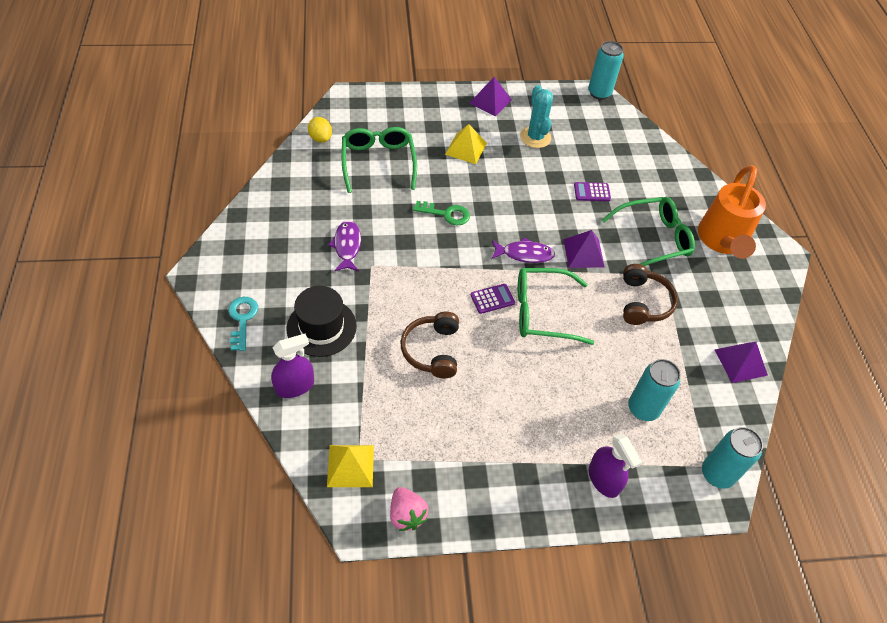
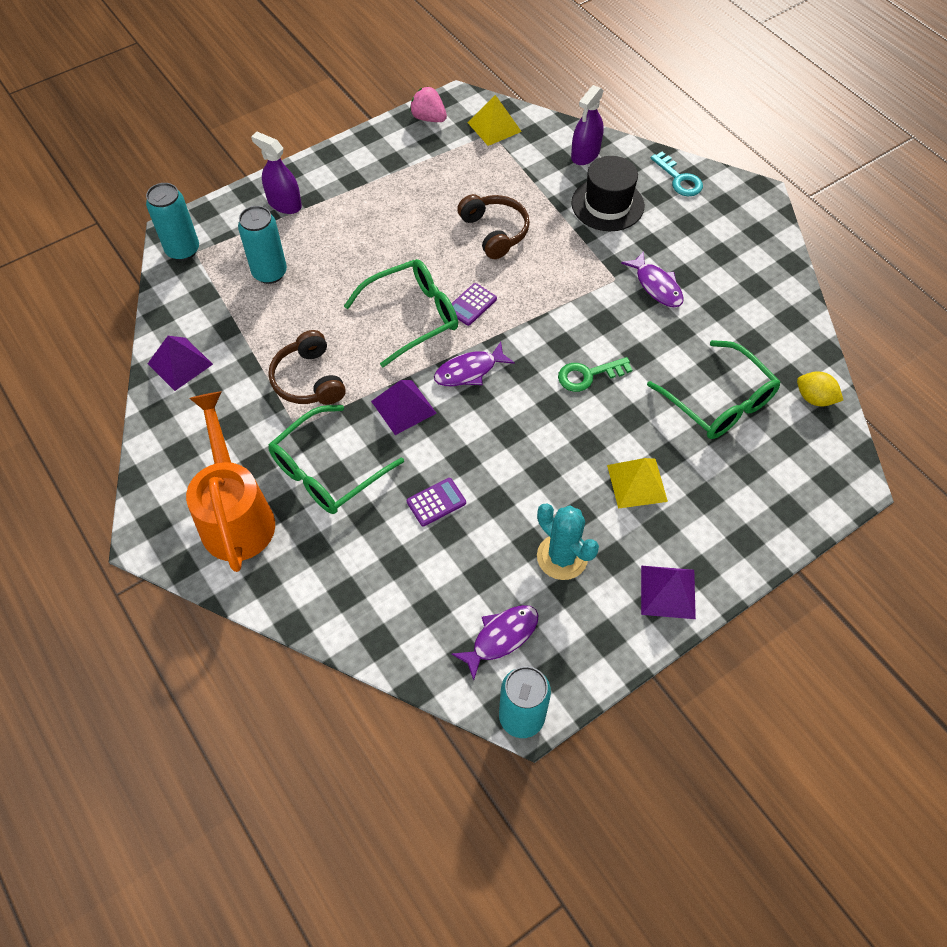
camera: 155 degrees right, 5 degrees up
none -> purple fish [452,605,538,680]

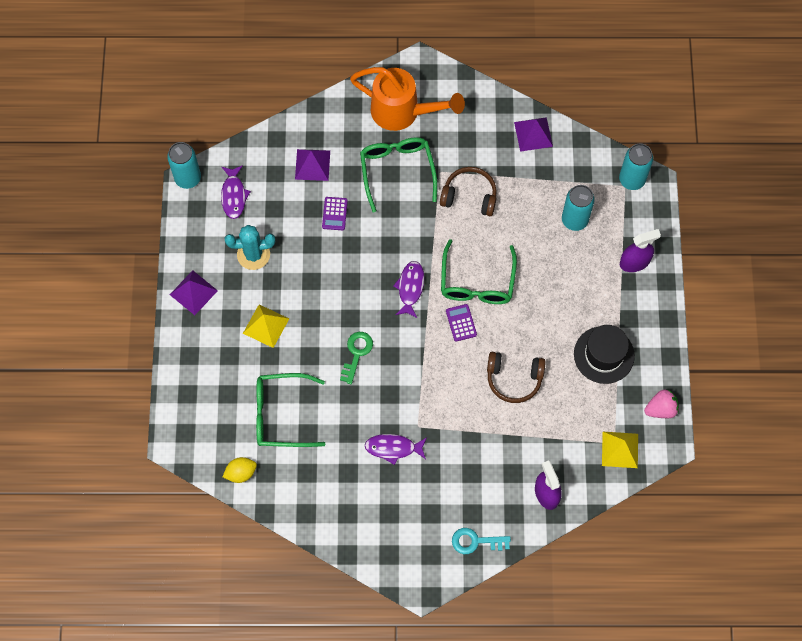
camera: 125 degrees right, 10 degrees up
purple pyramid [371,380,437,435] -> purple pyramid moved to [295,149,330,181]
black hat [571,156,644,231] -> black hat moved to [574,325,635,384]

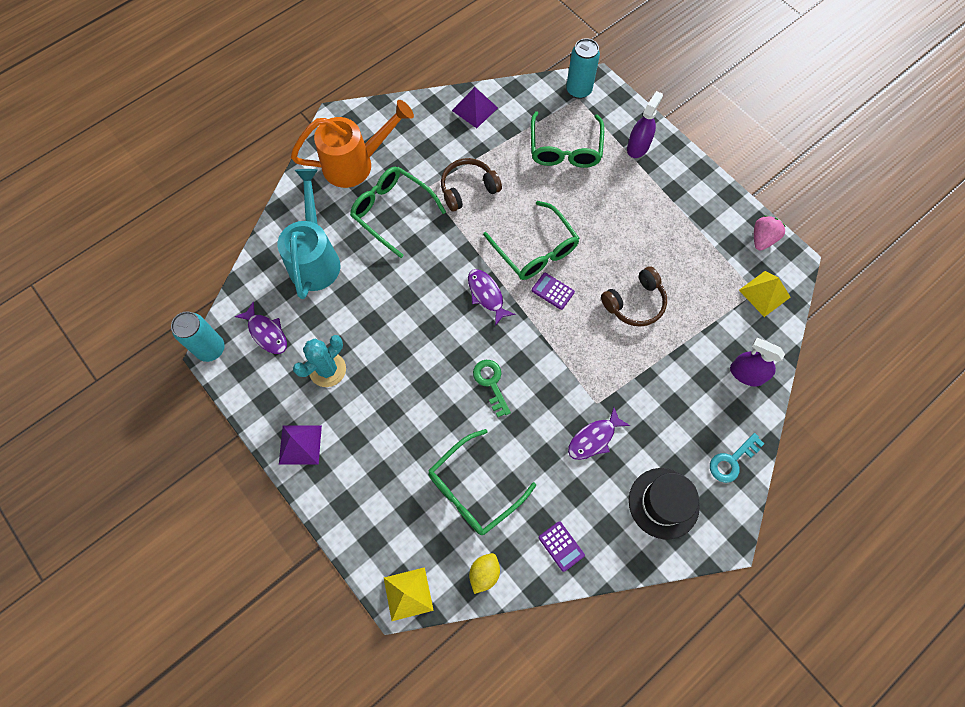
camera: 40 degrees left, 0 degrees up
yellow pyramid [243,305,289,348] -> yellow pyramid moved to [384,567,434,621]
purple pyramid [295,149,330,181] -> turquoise watering can [278,169,341,299]
purple calculator [322,197,348,230] -> purple calculator moved to [539,521,585,572]
turquoise can [562,185,595,231] -> green glasses [531,111,604,168]
black hat [574,325,635,384] -> black hat moved to [629,468,700,540]

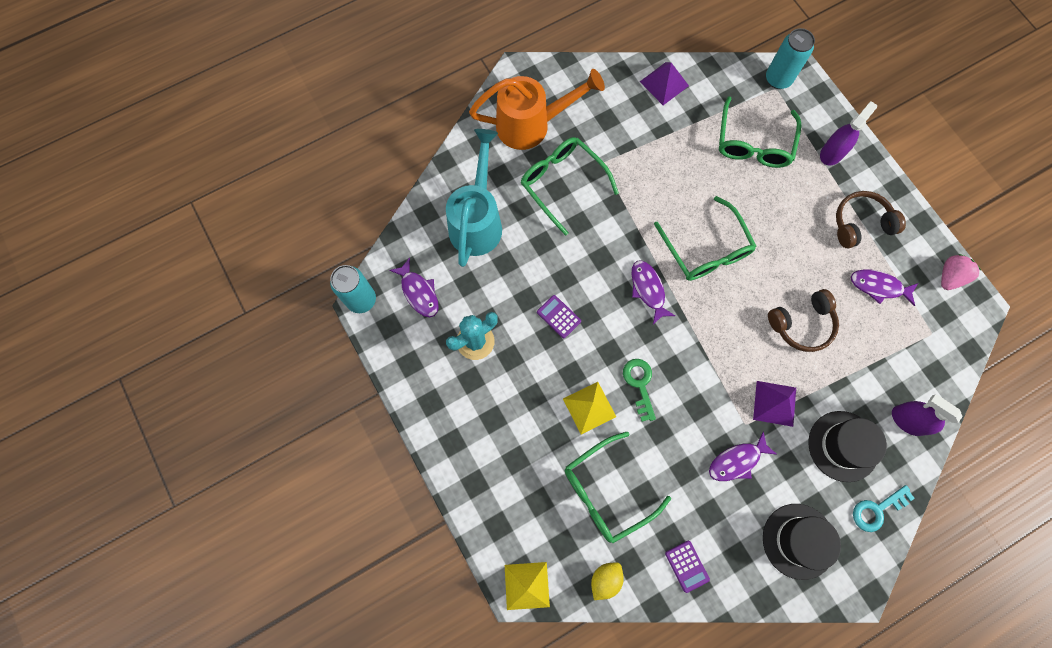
camera: 10 degrees right, 5 degrees up
purple pyramid [279,426,322,465] -> purple pyramid moved to [753,381,796,427]
brown headphones [441,158,502,212] -> brown headphones moved to [836,191,906,248]
purple calculator [532,273,575,310] -> purple calculator moved to [537,295,581,338]
yellow pyramid [739,271,791,317] -> yellow pyramid moved to [563,382,616,435]
none -> black hat [808,411,887,482]
none -> purple fish [851,269,918,306]

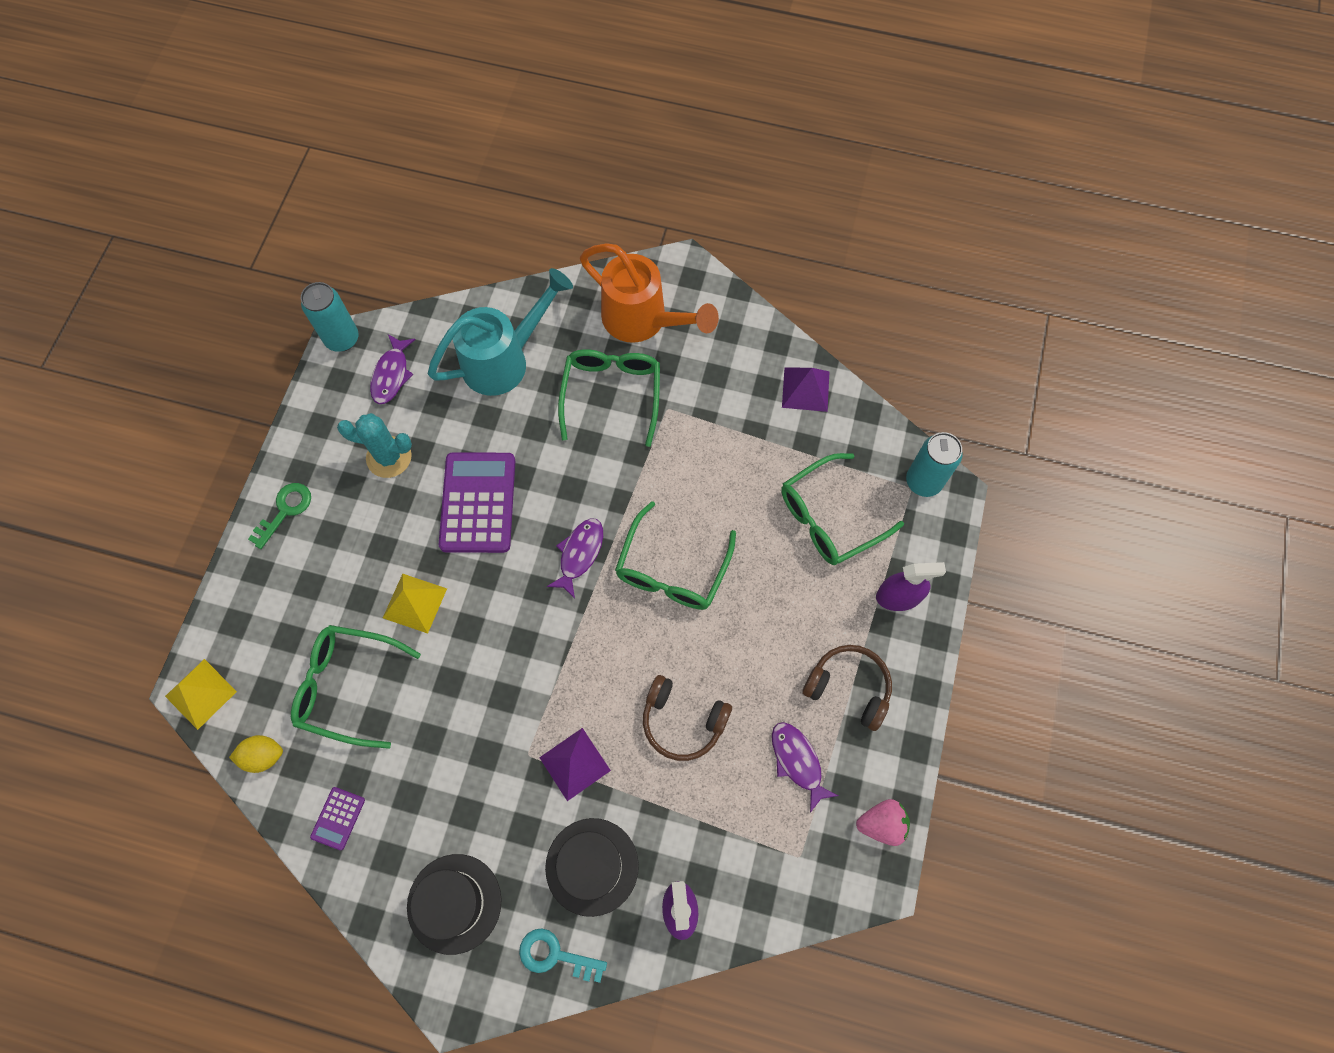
camera: 45 degrees right, 5 degrees down
purple calculator [537,295,581,338] -> purple calculator [439,452,515,553], size x2.17
green key [623,359,656,422] -> green key moved to [248,483,311,549]
purple fish [709,431,778,481] -> none

